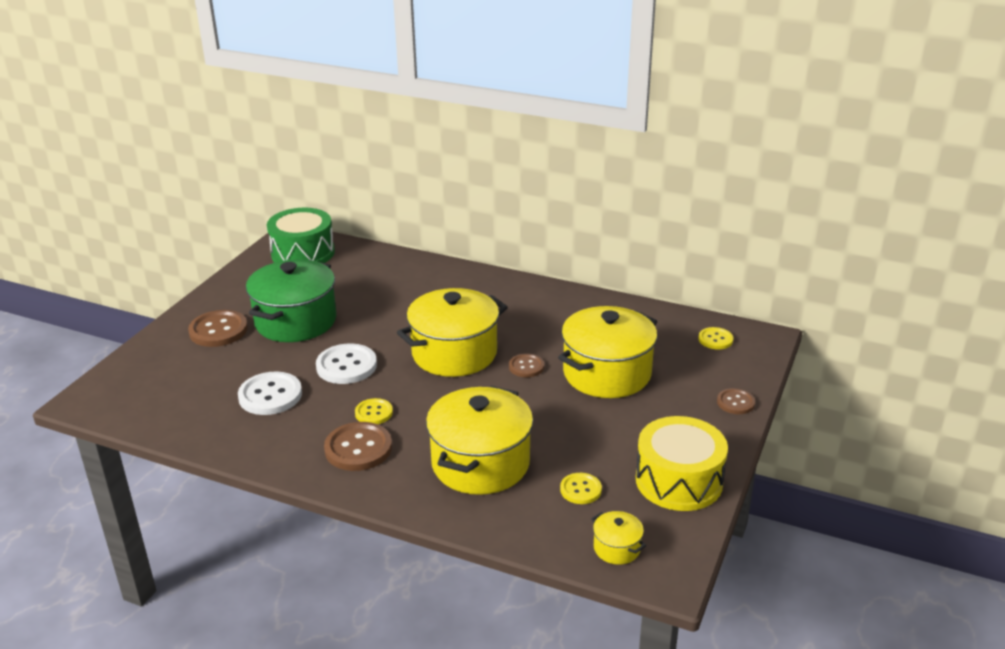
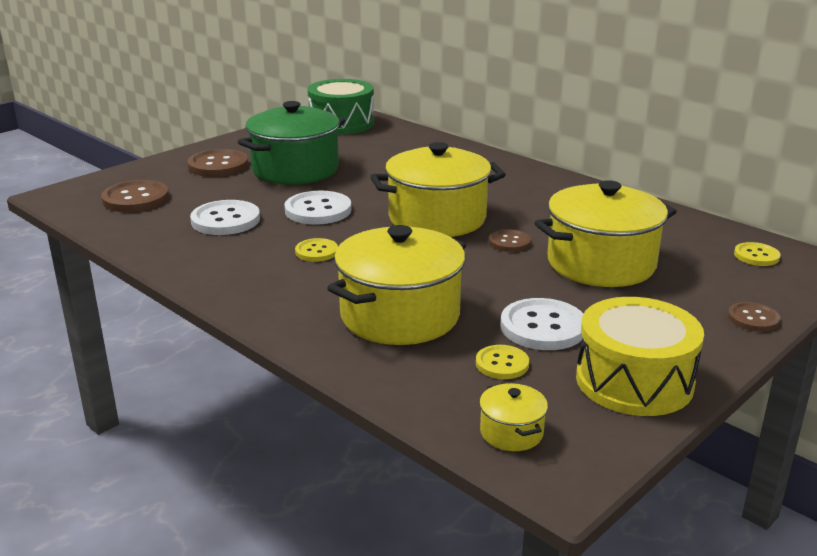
camera: 20 degrees right, 5 degrees down
brown button [324,422,392,471] -> brown button moved to [101,180,169,212]
none -> white button [500,298,583,350]

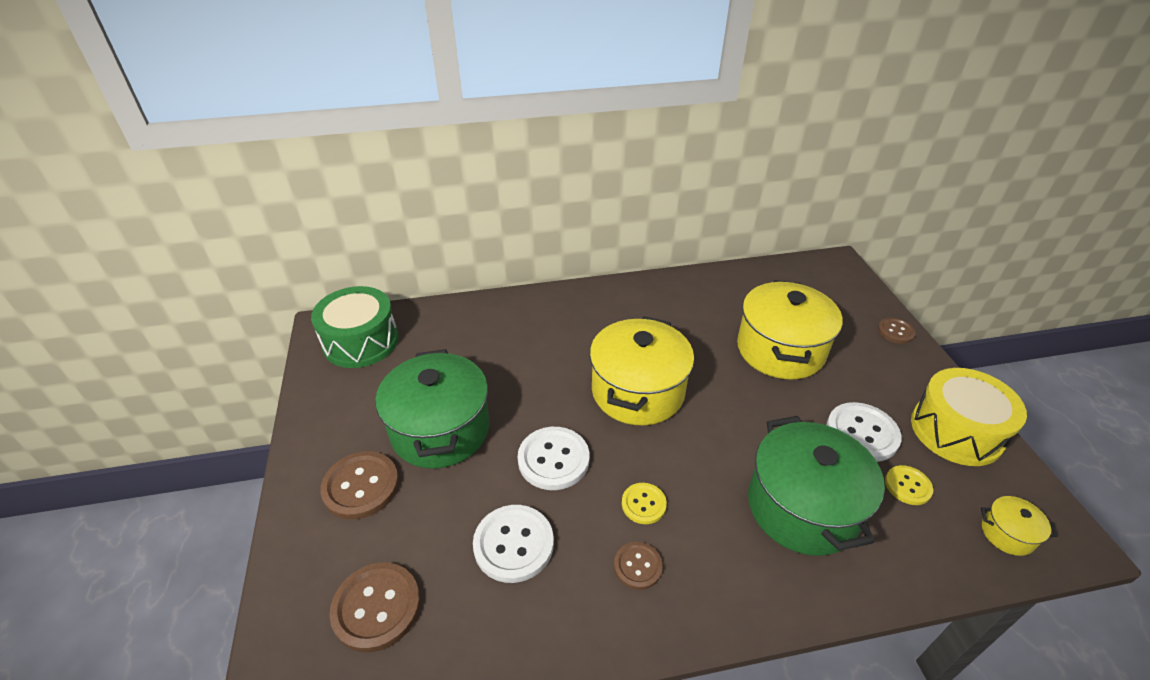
camera: 55 degrees left, 15 degrees up
yellow pot [327,225,466,345] -> green pot [748,416,885,556]
brown button [489,229,531,252] -> brown button moved to [614,542,663,590]
yellow button [734,242,781,266] -> none

